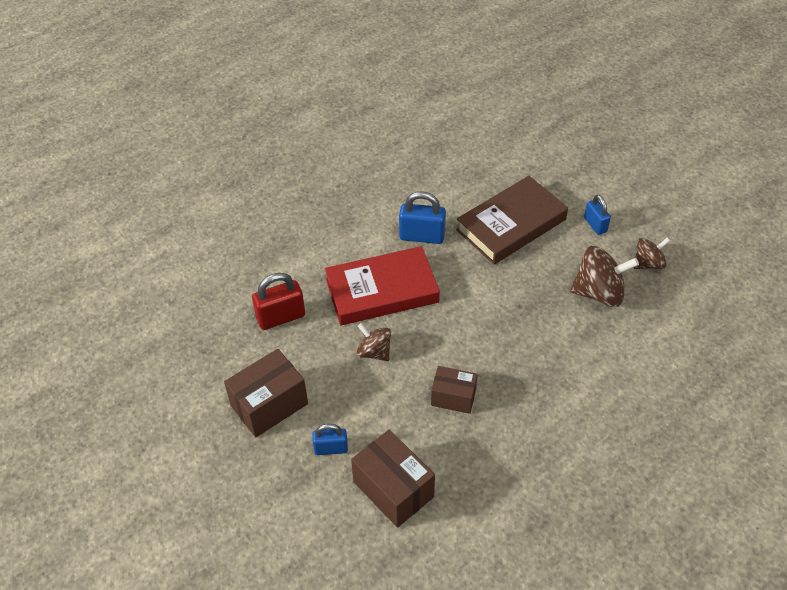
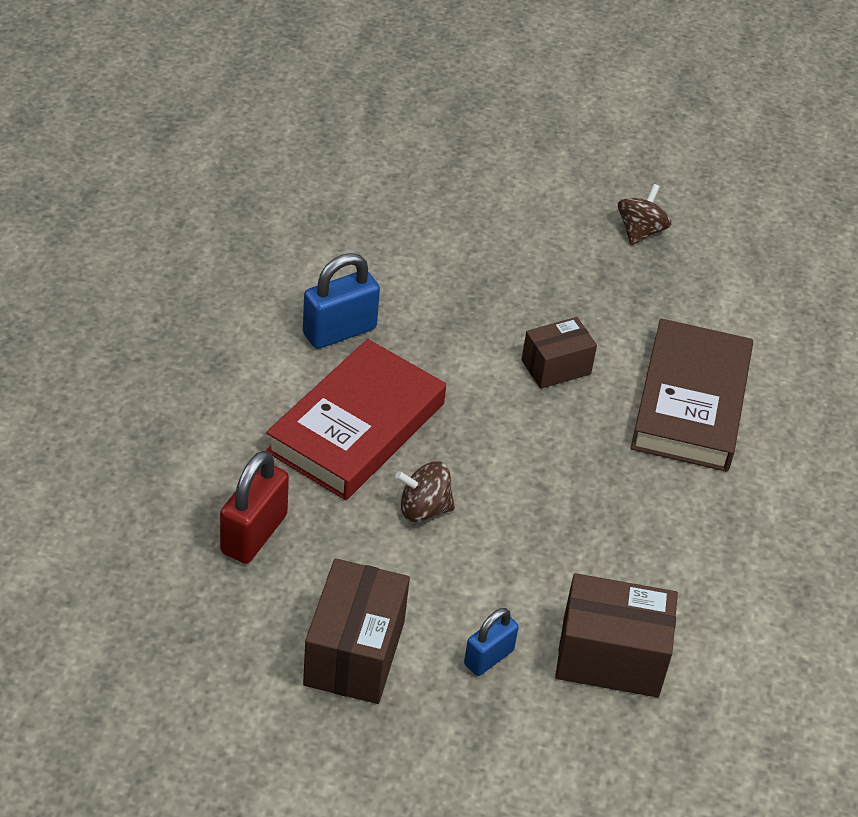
camera: 45 degrees left, 5 degrees down
brown box [431,366,478,414] -> brown box moved to [522,317,597,389]
brown book [456,176,568,264] -> brown book moved to [631,318,753,472]
brown spinning top [570,246,639,307] -> none
blue padlock [584,195,611,235] -> none

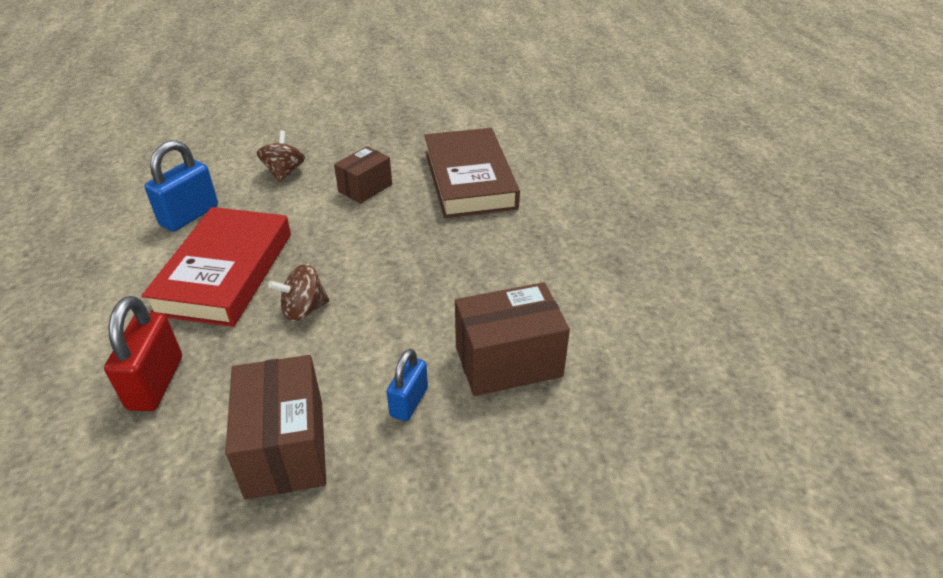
camera: 20 degrees left, 5 degrees down
brown spinning top [618,184,671,245] -> brown spinning top moved to [257,131,305,182]

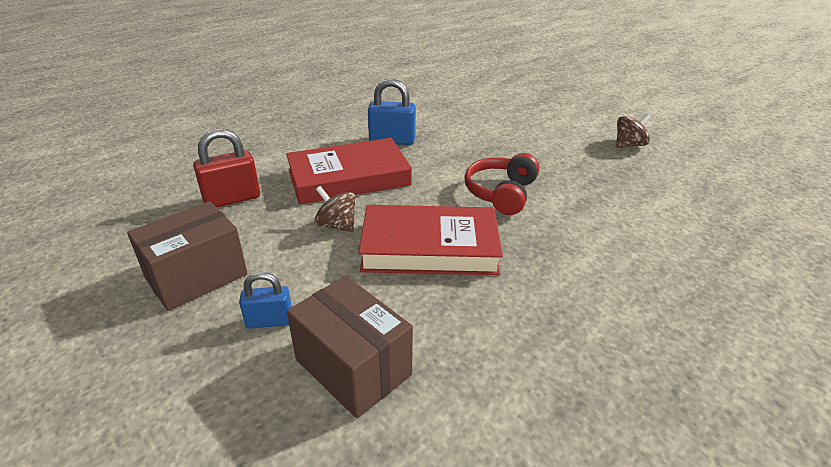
camera: 60 degrees right, 5 degrees down
brown spinning top [257,131,305,182] -> brown spinning top moved to [616,114,651,148]
brown box [334,146,392,204] -> red headphones [464,153,540,215]
brown book [424,128,520,218] -> none
none -> red book [359,205,503,275]

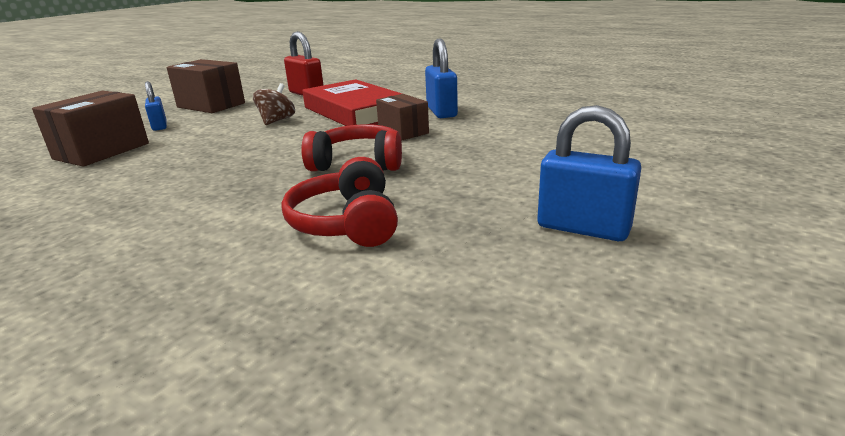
camera: 75 degrees right, 10 degrees down
red book [359,205,503,275] -> none
brown spinning top [616,114,651,148] -> blue padlock [537,105,641,241]
none -> red headphones [282,157,398,247]
none -> brown box [376,94,429,140]

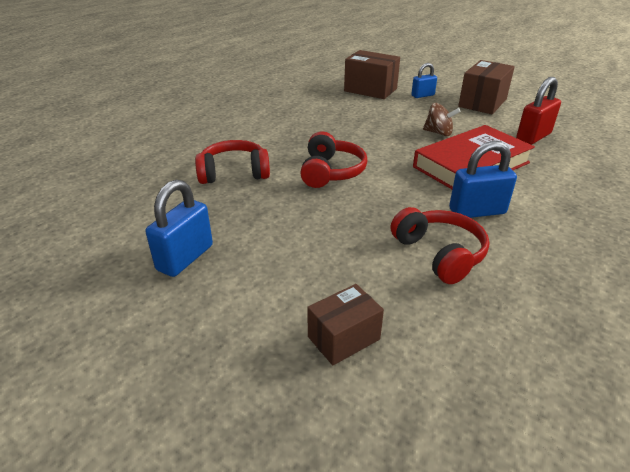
camera: 90 degrees right, 10 degrees up
brown box [376,94,429,140] -> brown box moved to [307,284,384,365]
none -> red headphones [390,207,489,284]

